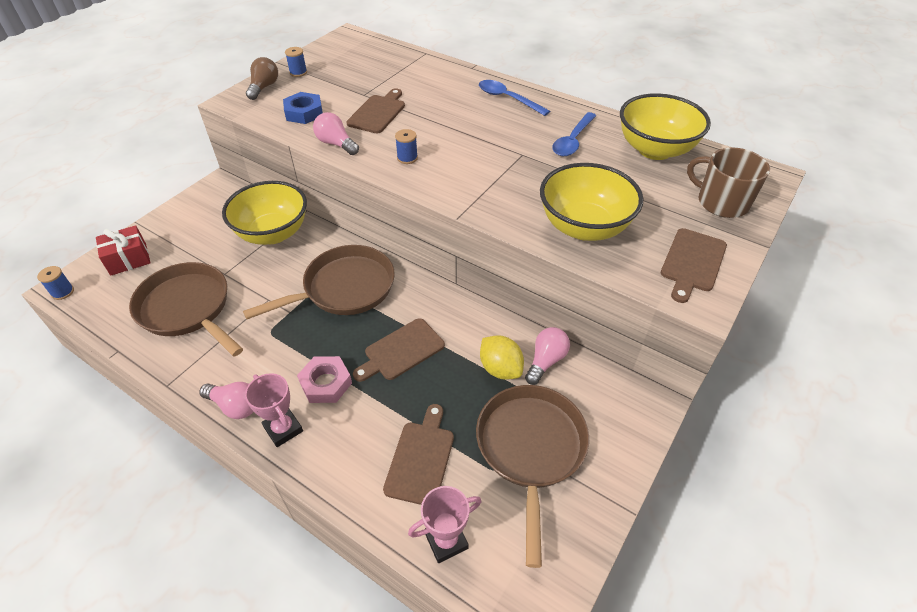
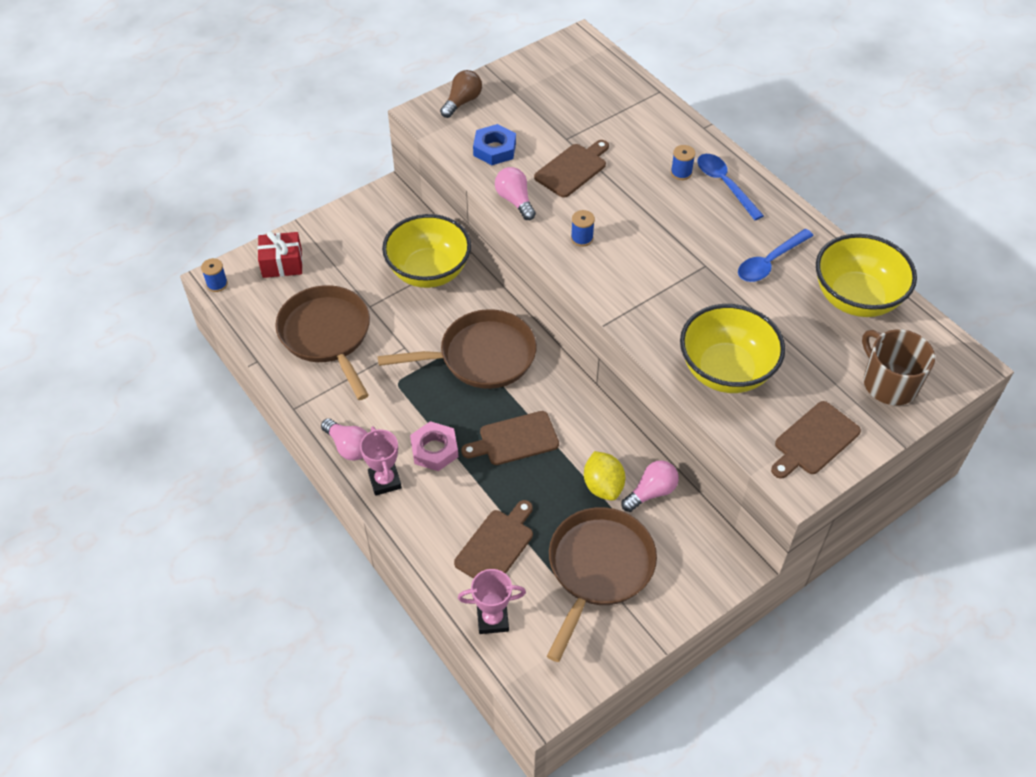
camera: 20 degrees right, 5 degrees up
blue spool [285,47,307,77] -> blue spool moved to [671,145,695,180]

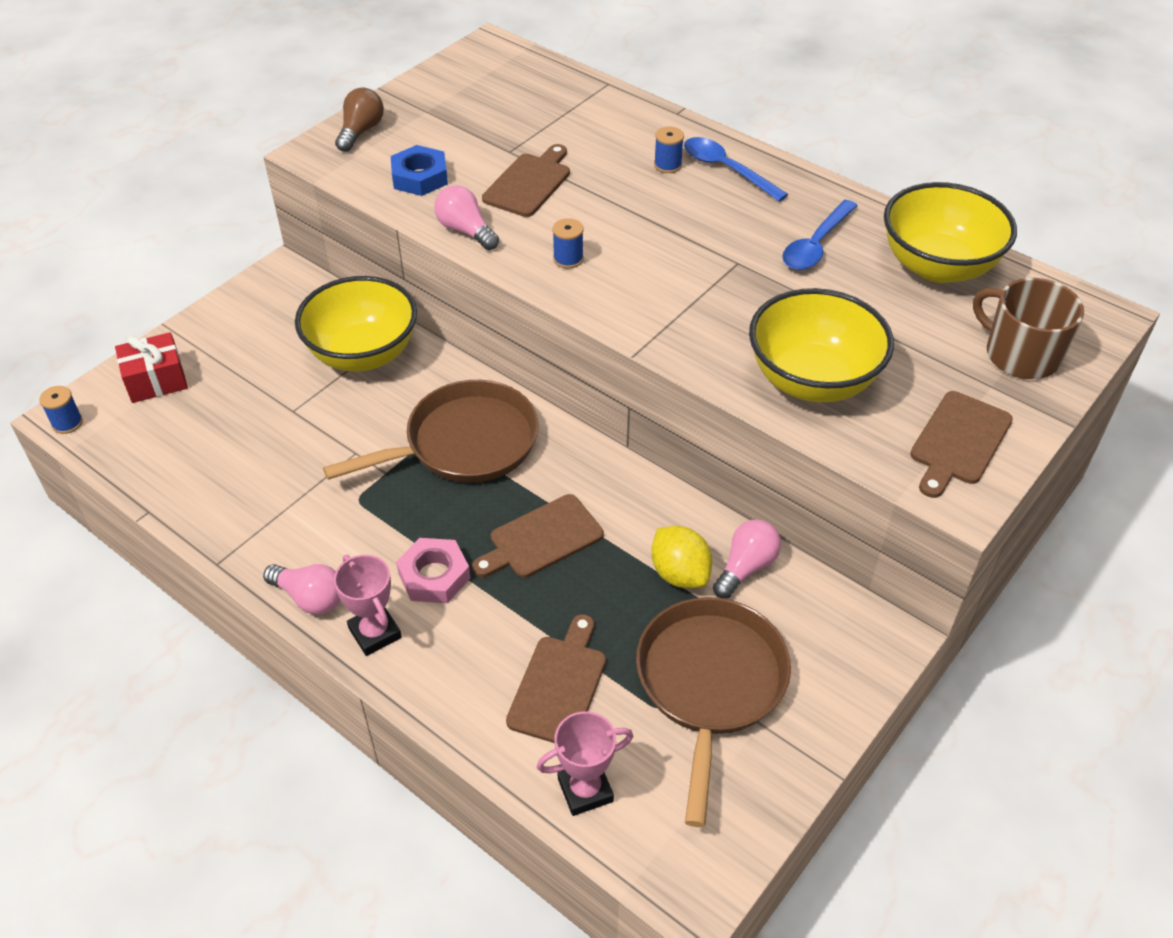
camera: 15 degrees left, 5 degrees down
brown pan [275,285,370,400] -> none

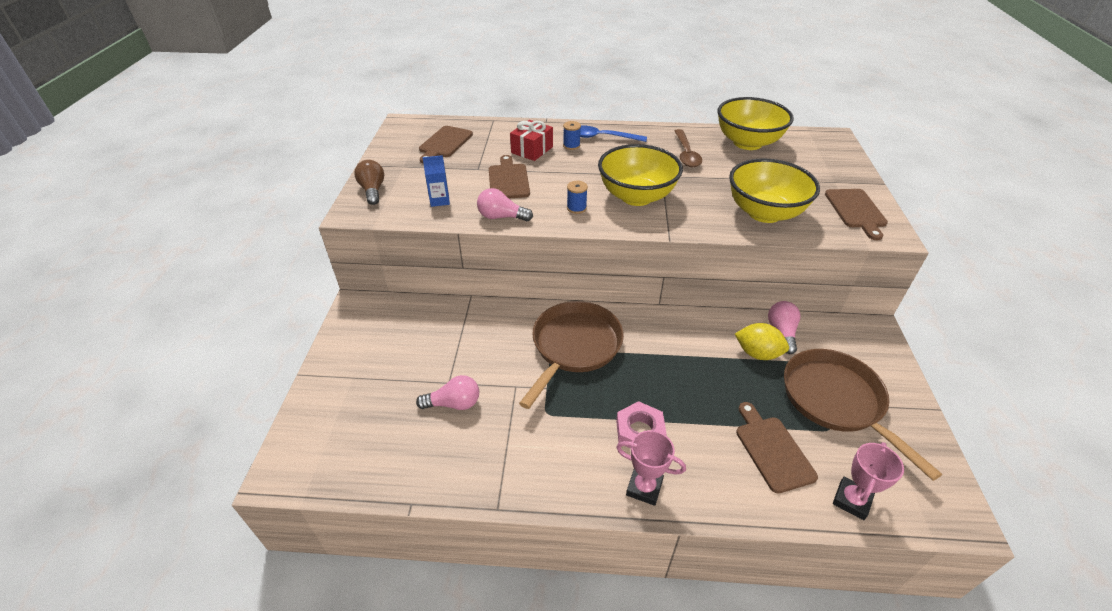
camera: 35 degrees left, 5 degrees down
blue spool [39,386,83,434] -> none
red gift [115,332,188,403] -> red gift moved to [510,120,553,161]
pink light bulb [263,564,340,615] -> pink light bulb moved to [416,375,479,410]
yellow bowl [295,276,417,372] -> yellow bowl moved to [598,144,683,206]
blue nut [391,145,448,196] -> blue carton [423,155,450,207]
brown cutting board [472,494,603,578] -> brown cutting board moved to [419,126,473,163]
blue spoon [782,200,858,270] -> brown spoon [675,129,702,167]
brown mug [973,278,1084,379] -> none

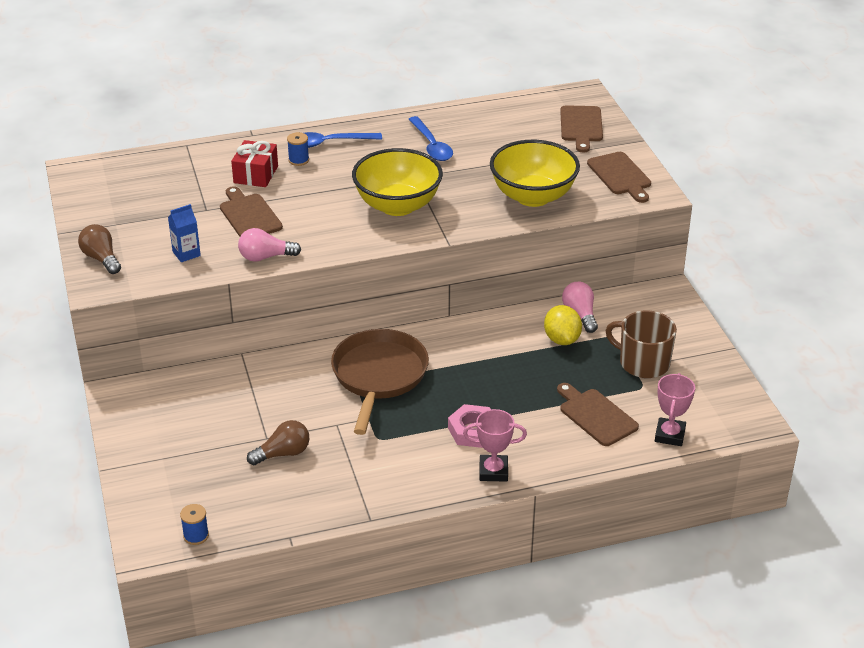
camera: 20 degrees left, 5 degrees down
pink light bulb [416,375,479,410] -> brown light bulb [247,420,309,465]
brown cutting board [419,126,473,163] -> brown cutting board moved to [560,105,603,153]
blue spool [567,181,588,214] -> blue spool moved to [180,504,209,545]
brown spoon [675,129,702,167] -> blue spoon [408,116,453,161]
yellow bowl [717,97,794,150] -> none
yellow lemon [735,323,789,360] -> yellow lemon turned 75 degrees clockwise [544,305,582,345]
brown pan [784,349,942,481] -> brown mug [605,310,677,378]

